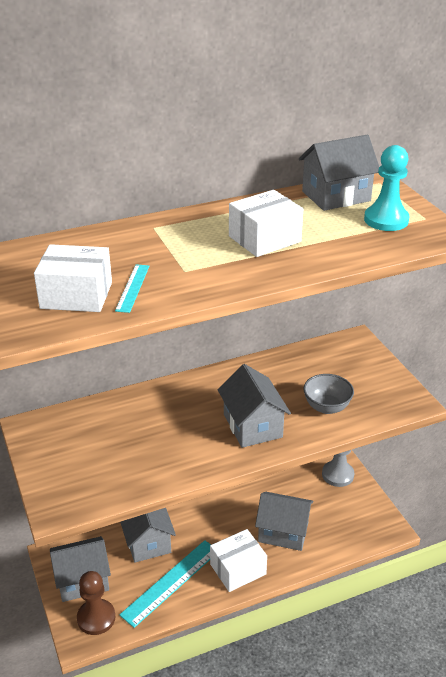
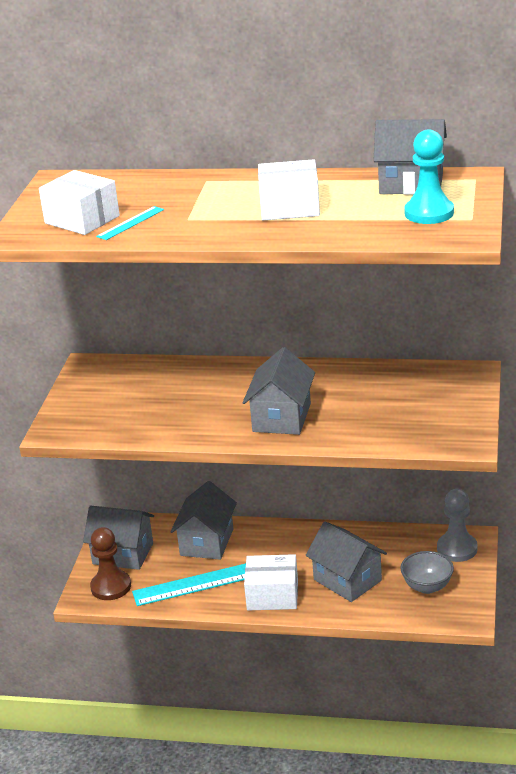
camera: 35 degrees right, 5 degrees down
grey bowl [303,374,354,414] -> grey bowl moved to [400,551,454,594]

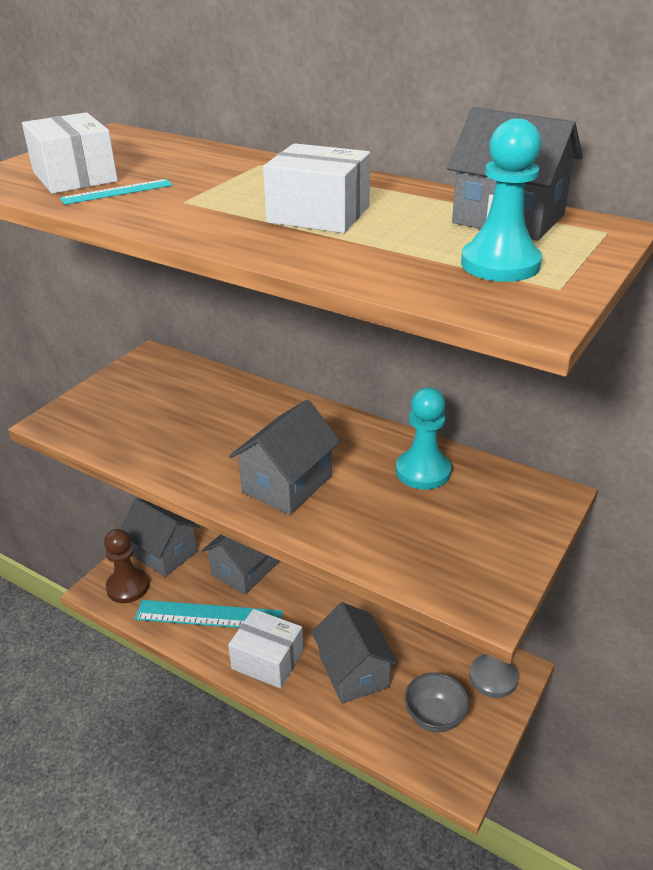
camera: 20 degrees right, 5 degrees up
none -> turquoise pawn [396,387,451,489]

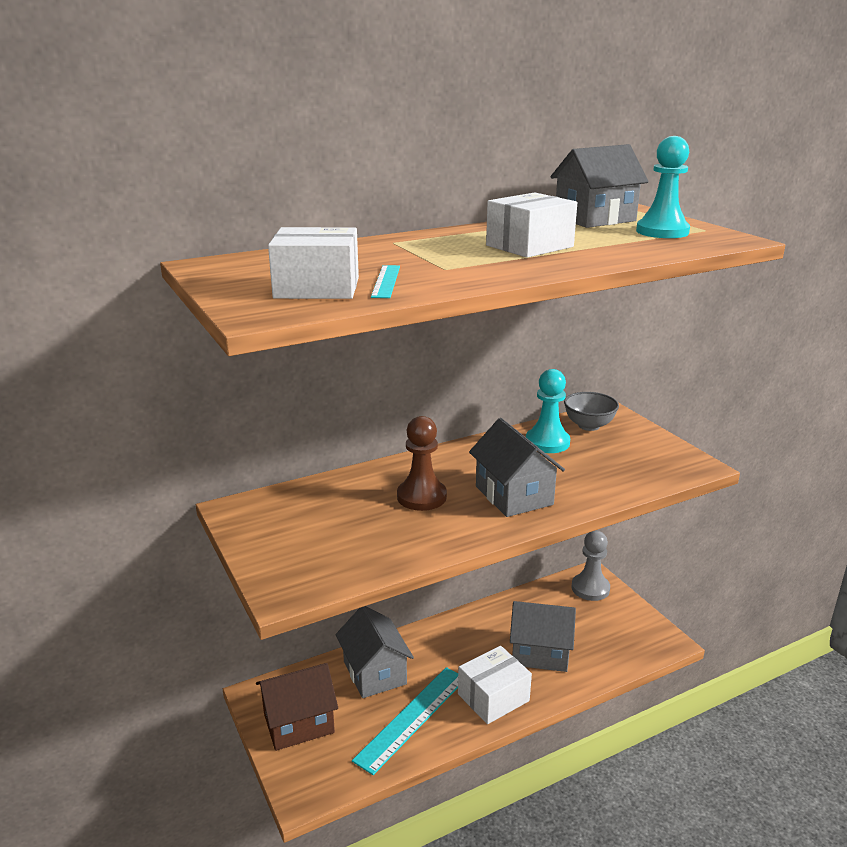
camera: 60 degrees left, 10 degrees down
brown pawn [104,529,149,603] -> brown pawn moved to [397,416,447,511]
grey house [120,498,200,577] -> brown house [256,663,338,751]
grey bowl [404,673,469,732] -> grey bowl moved to [564,392,619,431]

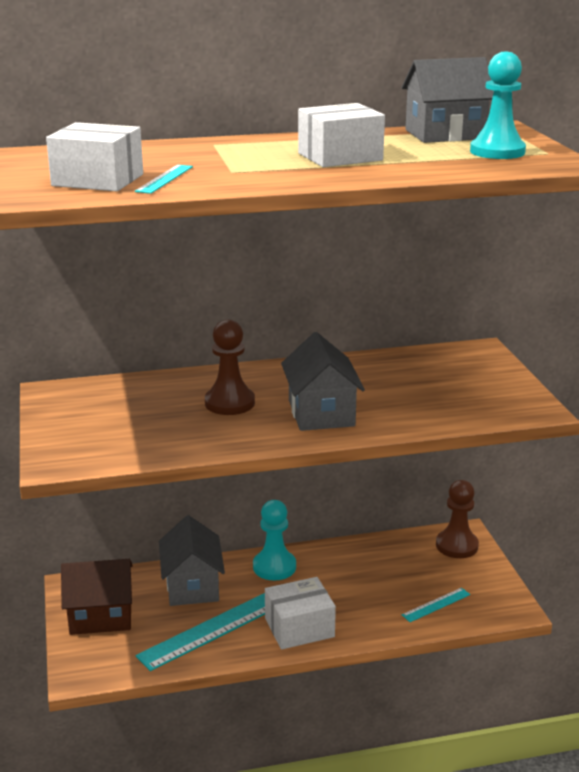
camera: 15 degrees right, 0 degrees up
grey house [510,601,576,672] -> none
turquoise pawn [526,369,570,453] -> turquoise pawn moved to [253,500,296,580]
grey bowl [564,392,619,431] -> none
grey pawn [572,531,610,601] -> brown pawn [436,480,479,558]
none -> turquoise ruler [402,588,470,622]

